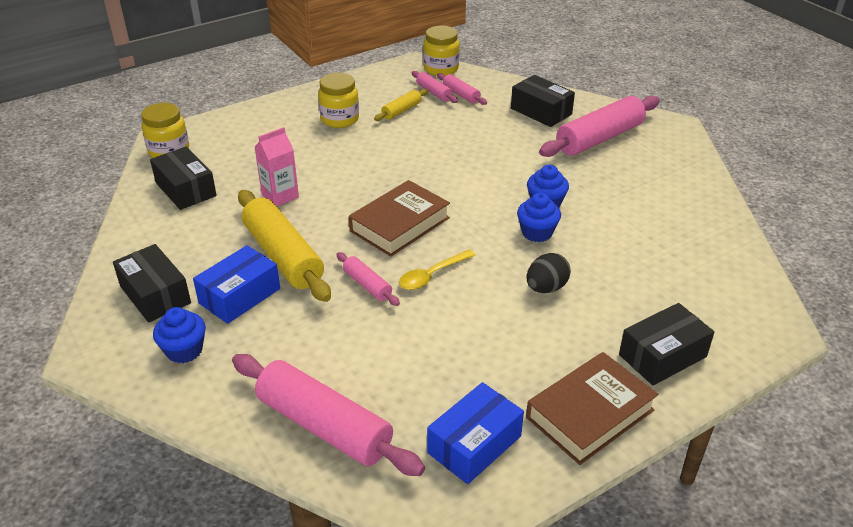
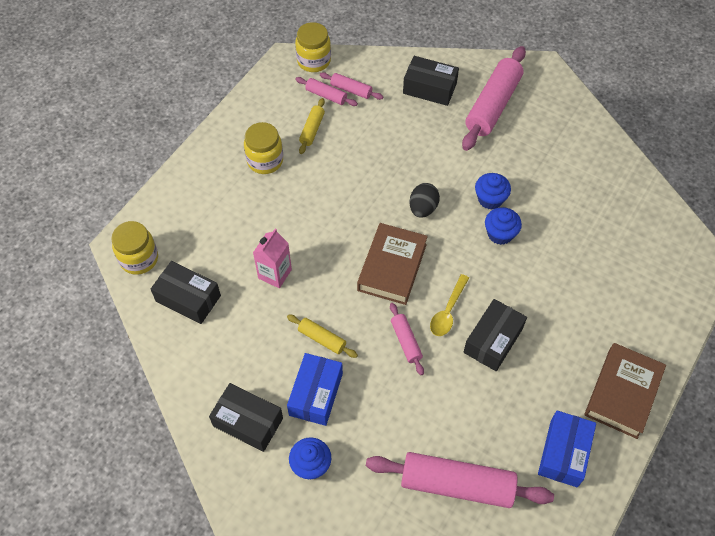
camera: 25 degrees left, 20 degrees up
yellow rolling pin [238,190,331,302] -> yellow rolling pin [287,314,358,358], size x0.49
pink rolling pin [336,252,400,306] -> pink rolling pin turned 45 degrees clockwise [390,303,424,375]
black egg [526,253,571,293] -> black egg moved to [410,183,440,218]
black box [619,303,714,386] -> black box moved to [463,299,527,371]

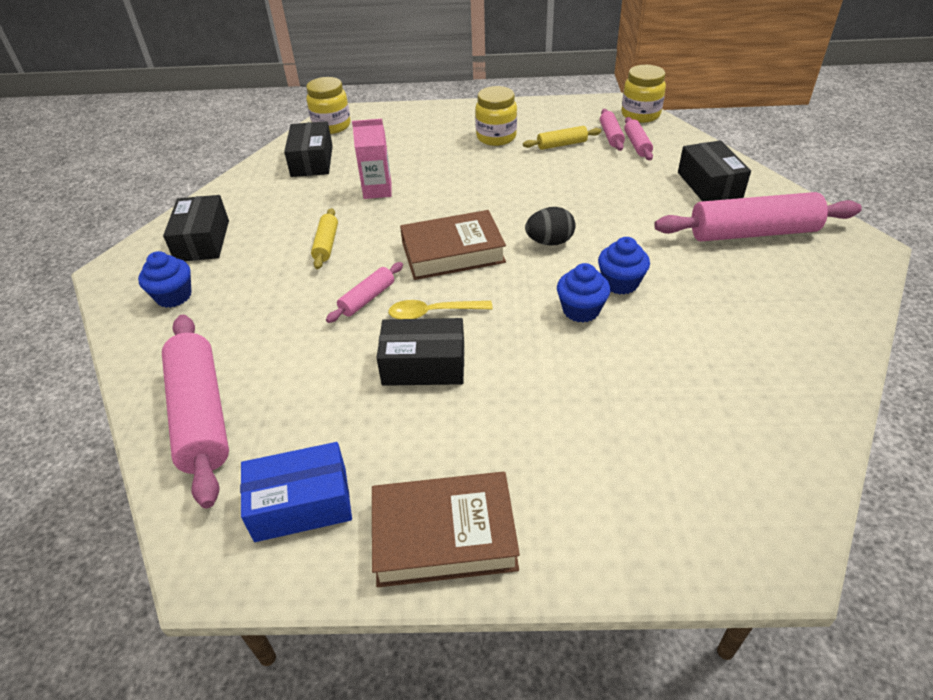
camera: 60 degrees right, 15 degrees down
blue box [287,353,343,426] -> none

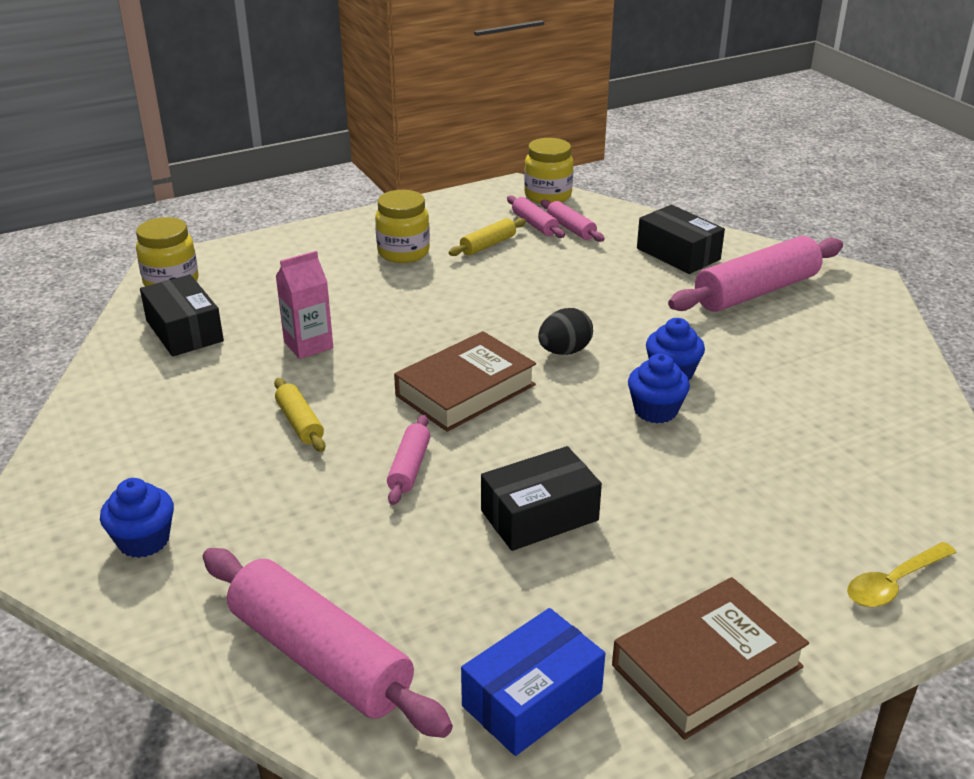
camera: 30 degrees left, 10 degrees down
black box [163,195,229,261] -> none
yellow spoon [388,300,493,319] -> yellow spoon moved to [847,542,957,607]

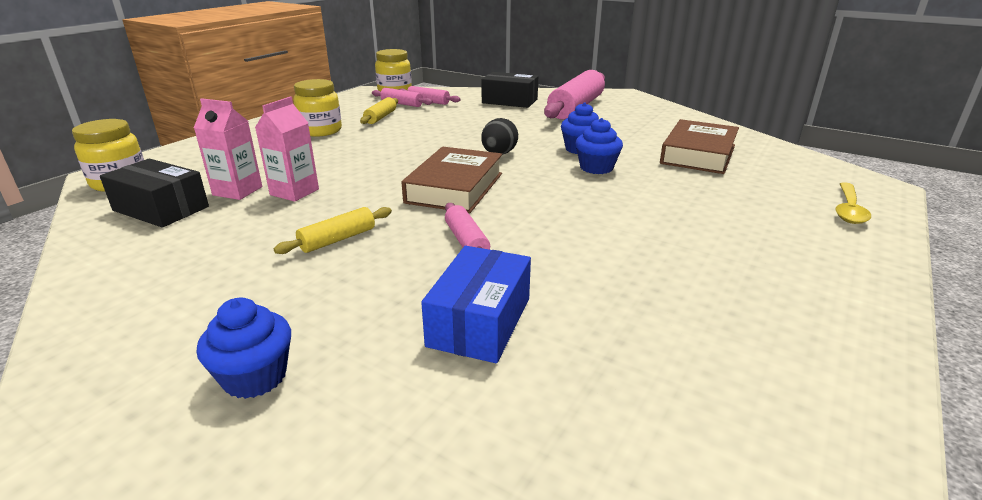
camera: 30 degrees left, 5 degrees down
pink rolling pin [203,548,453,738] -> none
yellow rolling pin [274,378,325,452] -> yellow rolling pin turned 75 degrees counterclockwise [274,207,392,254]
blue box [461,608,605,756] -> blue box moved to [421,246,531,363]
black box [481,446,602,551] -> none
brown book [612,577,809,740] -> brown book moved to [660,119,739,174]
none -> pink carton [194,98,262,200]

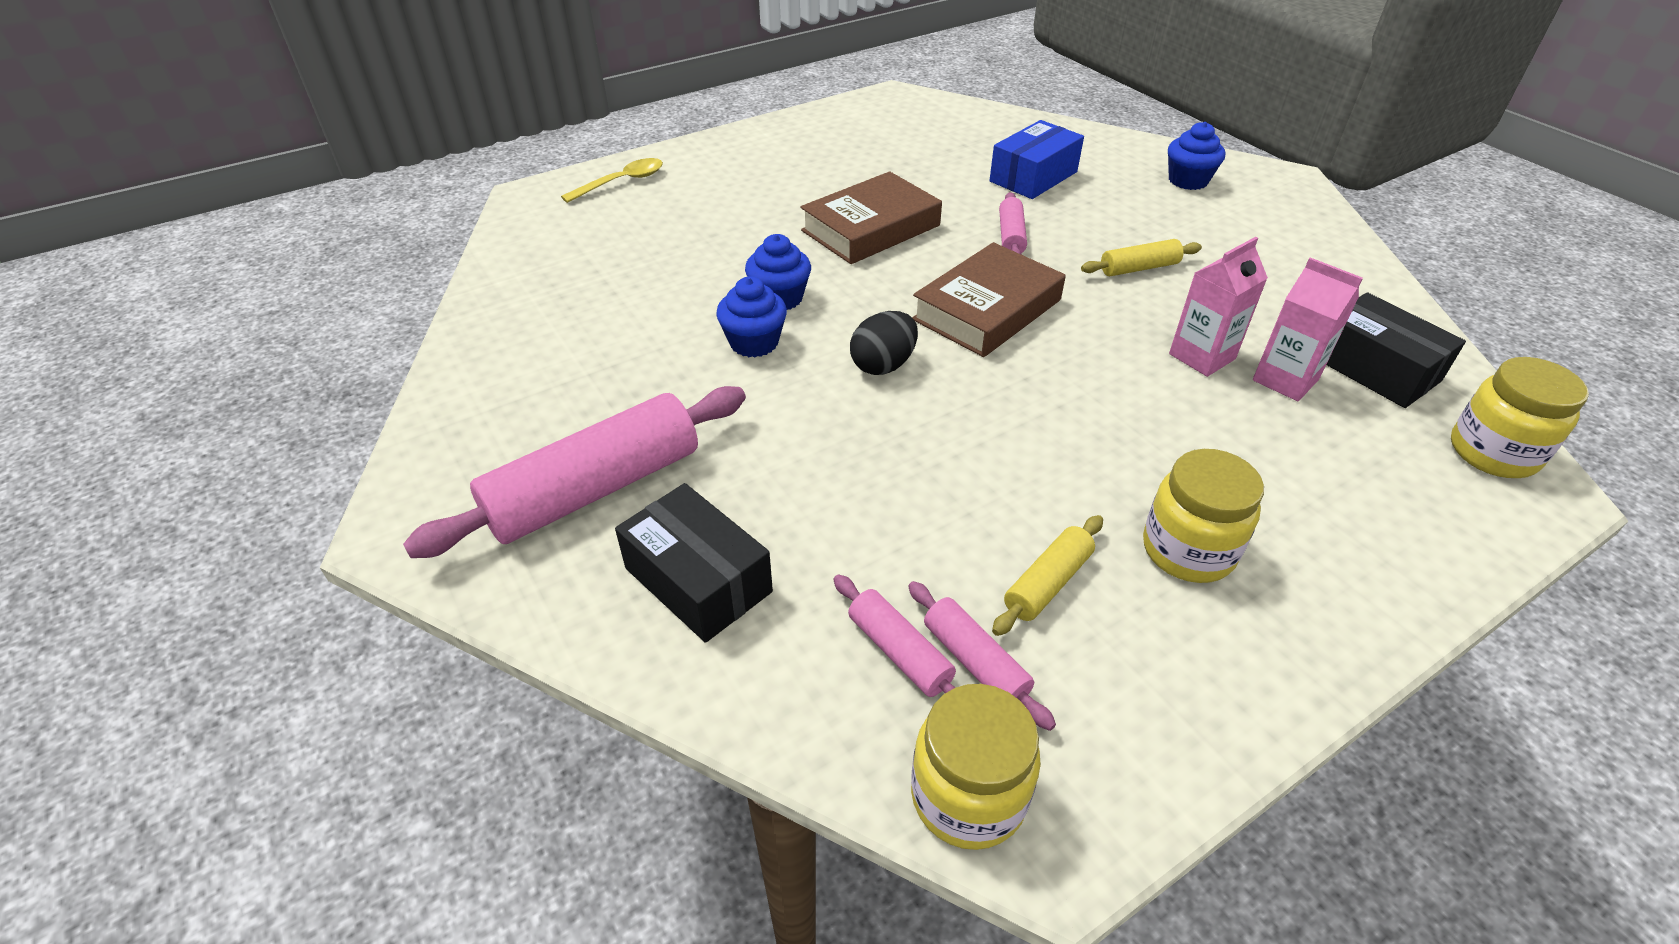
camera: 155 degrees left, 15 degrees up
brown book [660,119,739,174] -> brown book moved to [800,171,942,264]

